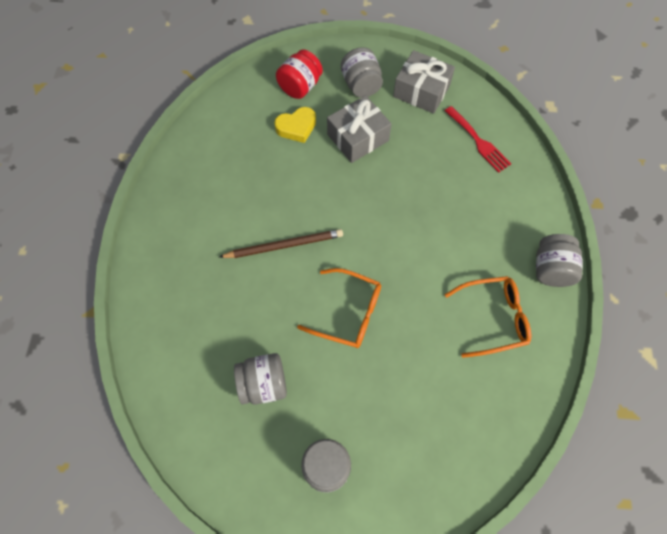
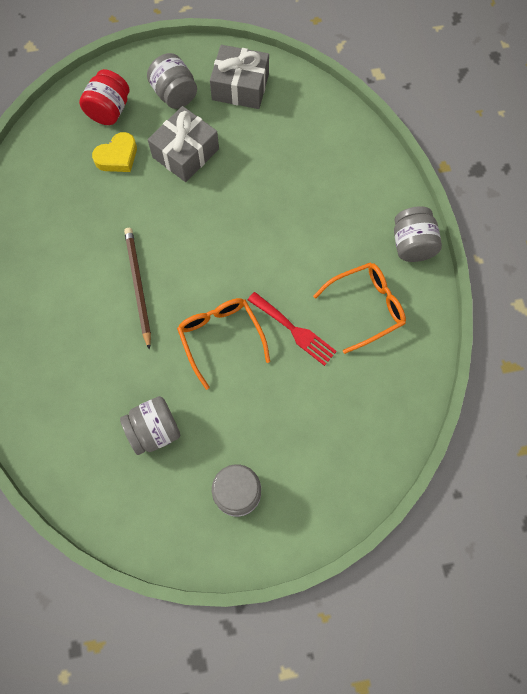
camera: 15 degrees left, 5 degrees up
brown pencil [220,229,343,258] -> brown pencil turned 75 degrees counterclockwise [124,228,151,350]
orange glasses [297,268,381,348] -> orange glasses turned 120 degrees counterclockwise [177,298,270,390]
red fork [445,106,511,173] -> red fork moved to [248,292,337,366]

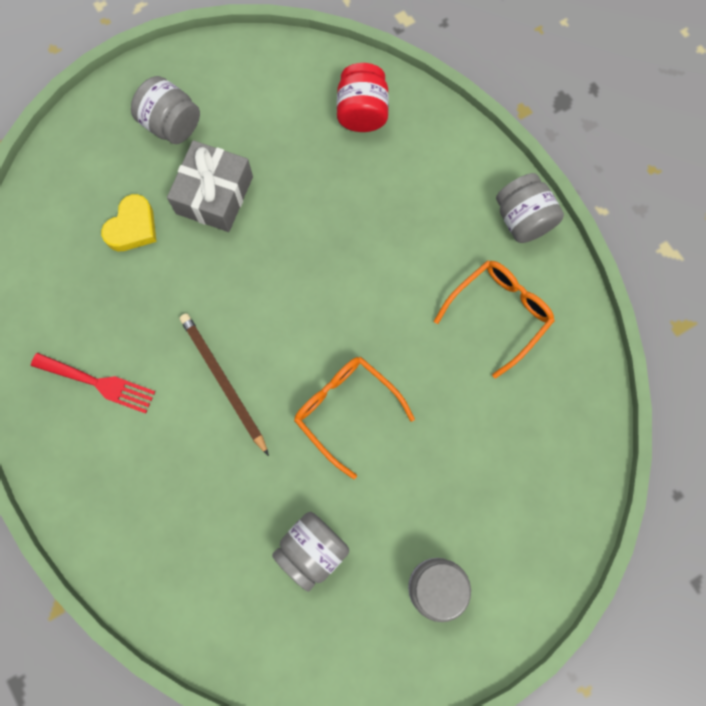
camera: 20 degrees left, 5 degrees up
red jar [79,69,129,125] -> red jar moved to [337,63,389,132]
grey gift [210,45,269,109] -> none
red fork [248,292,337,366] -> red fork moved to [31,353,155,414]

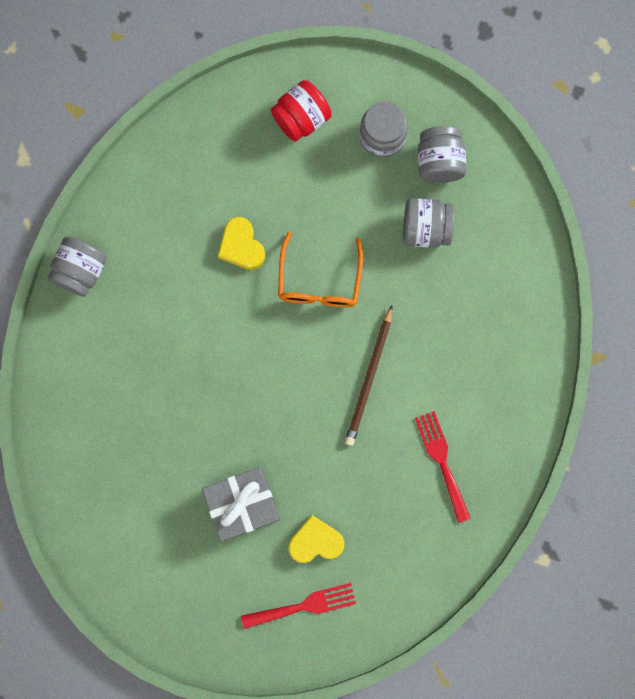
camera: 130 degrees left, 5 degrees up
grey jar [131,76,200,144] -> grey jar moved to [418,126,467,183]
red jar [337,63,389,132] -> red jar moved to [271,80,332,142]
orange glasses [434,260,555,379] -> none
none -> yellow heart [218,217,265,270]
none -> red fork [241,583,356,629]

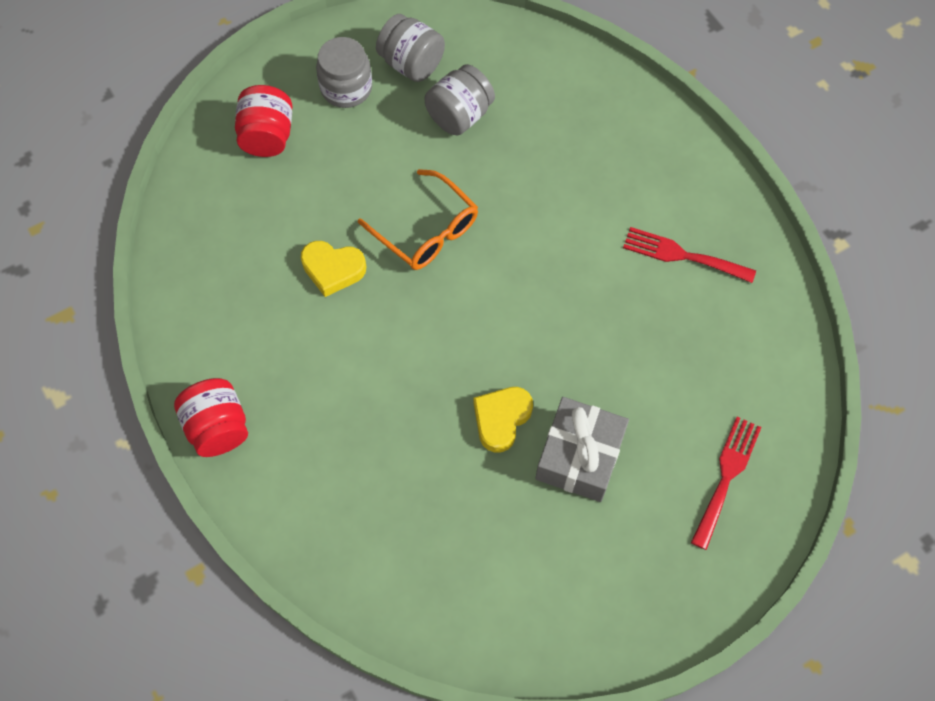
camera: 50 degrees left, 15 degrees down
grey jar [47,236,107,297] -> red jar [174,378,248,457]
yellow heart [288,515,344,563] -> yellow heart moved to [473,387,533,453]
brown pencil [345,306,393,446] -> none

